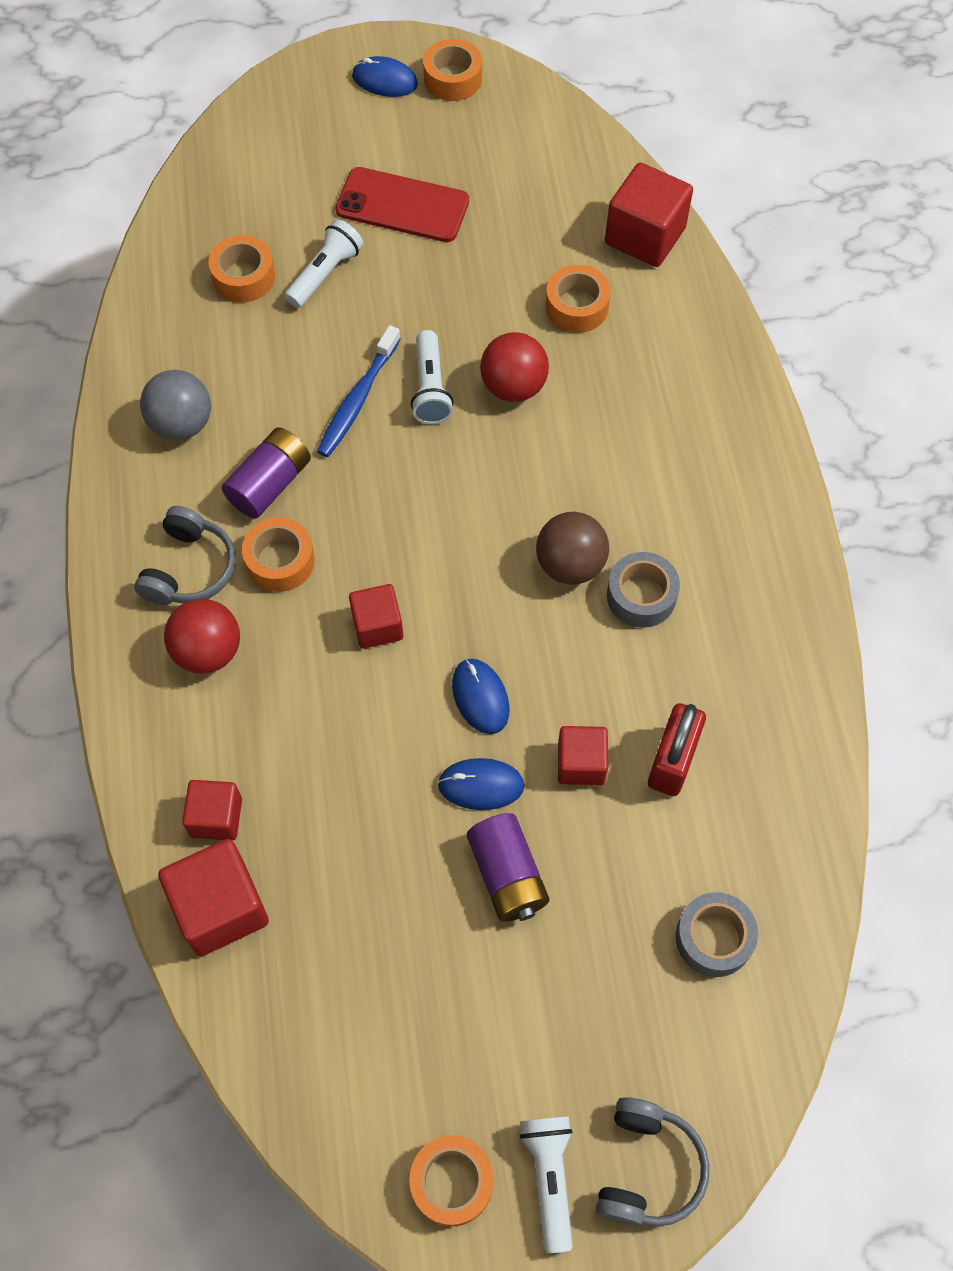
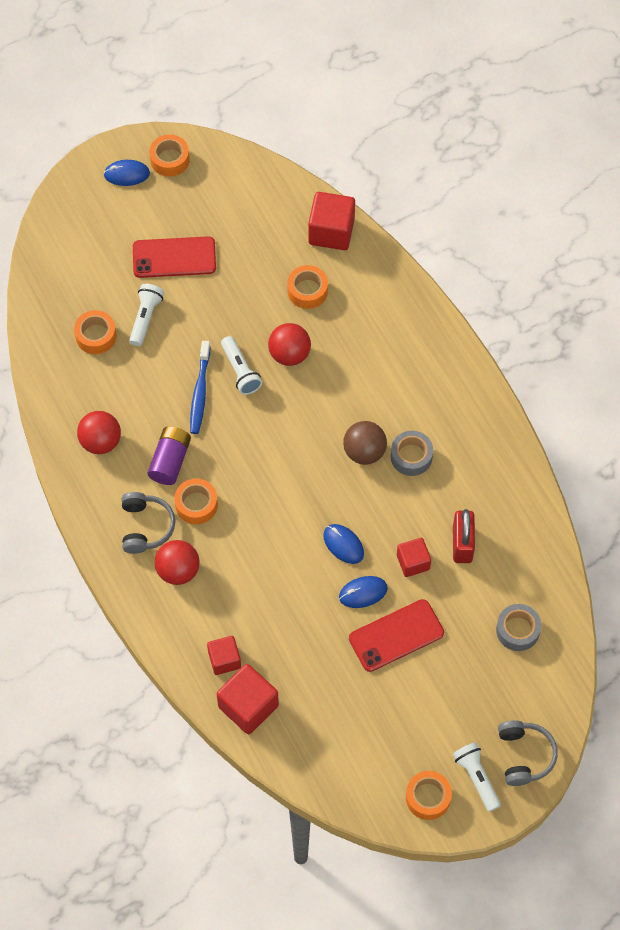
camera: 20 degrees left, 0 degrees up
grey ball [140,370,211,440] -> red ball [77,411,121,454]
red cube [349,584,403,649] -> none
purple battery [467,813,549,922] -> red phone [349,599,444,672]

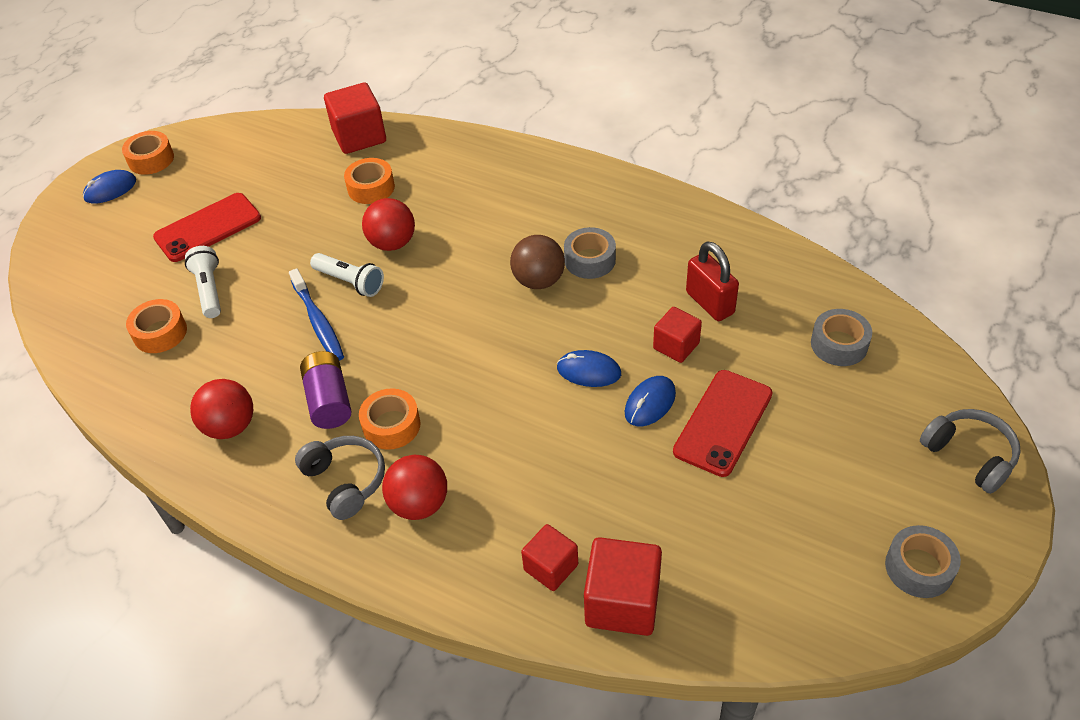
camera: 30 degrees left, 15 degrees down
orange tape [406,771,452,820] -> grey tape [885,525,961,598]
white flashlight [453,742,501,812] -> none

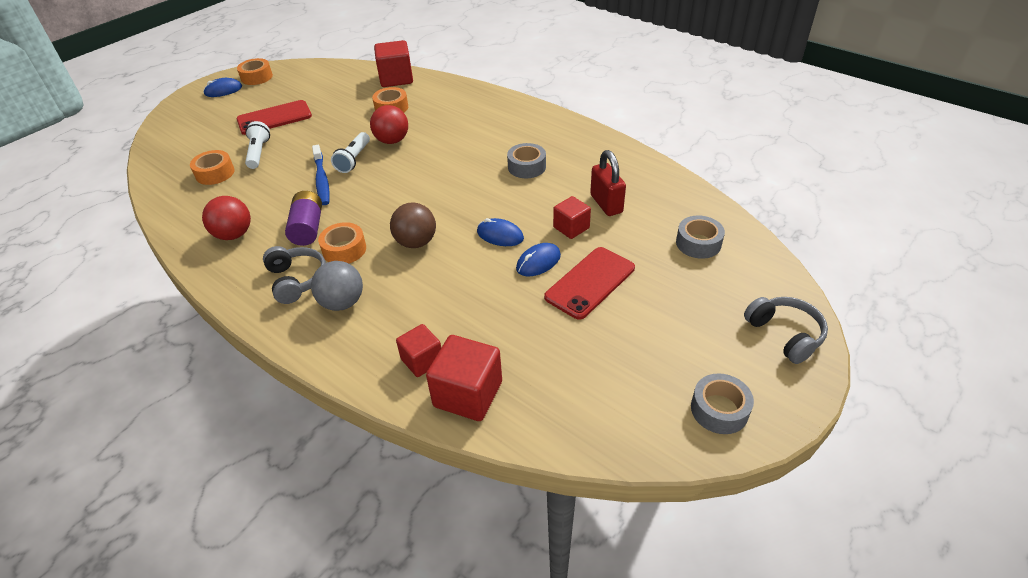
camera: 10 degrees right, 5 degrees down
white flashlight [310,253,384,297] -> white flashlight turned 60 degrees clockwise [331,132,370,173]
red ball [382,455,447,520] -> grey ball [311,261,363,311]
brown ball [510,235,565,289] -> brown ball moved to [390,202,436,248]

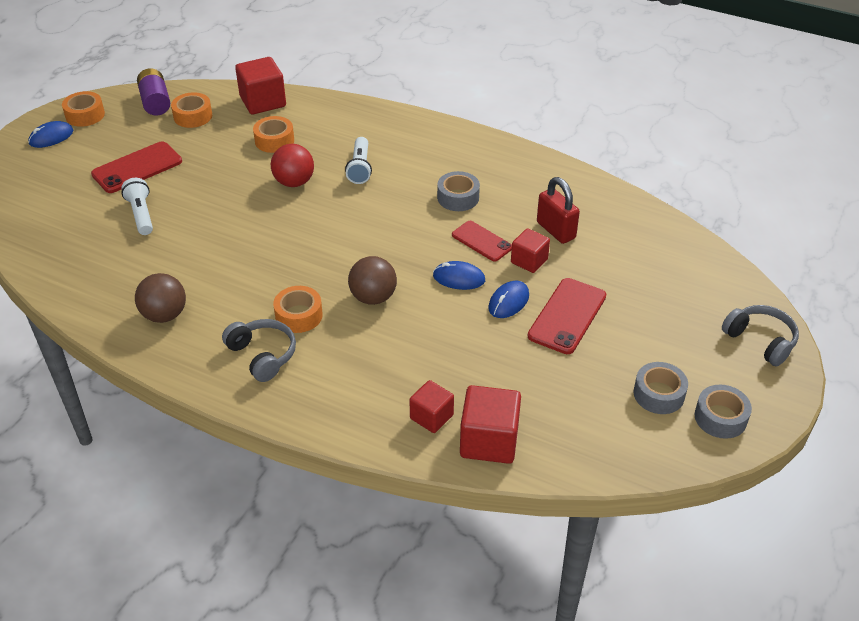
camera: 15 degrees left, 0 degrees up
orange tape [190,150,235,185] -> orange tape moved to [171,92,212,128]
red ball [202,196,251,240] -> brown ball [135,273,186,323]
purple battery [285,191,322,246] -> purple battery moved to [137,68,170,115]
grey ball [311,261,363,311] -> none
blue toothbrush [312,145,330,205] -> none
white flashlight [331,132,370,173] -> white flashlight moved to [345,137,372,184]
grey tape [676,216,725,259] -> grey tape moved to [634,362,688,414]
none -> red phone [452,221,512,262]

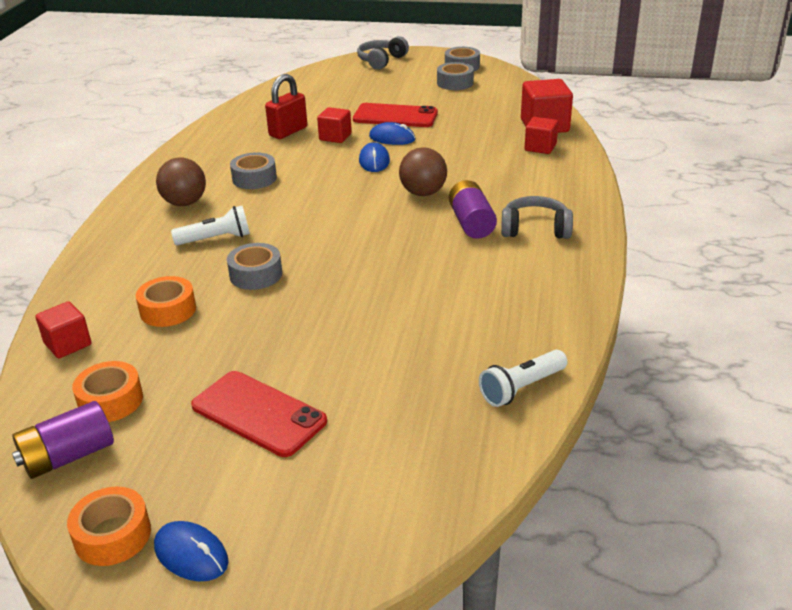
camera: 105 degrees left, 10 degrees down
white flashlight [121,178,153,235] -> white flashlight moved to [479,350,567,407]
brown ball [135,273,186,323] -> brown ball moved to [156,157,206,206]
grey headphones [222,319,296,382] -> grey headphones turned 60 degrees clockwise [501,196,573,239]
red cube [235,57,286,114] -> red cube [35,301,91,358], size x0.62
red ball [271,144,314,187] -> grey tape [227,243,282,290]
orange tape [273,286,323,333] -> purple battery [449,180,497,239]
red phone [452,221,512,262] -> none

